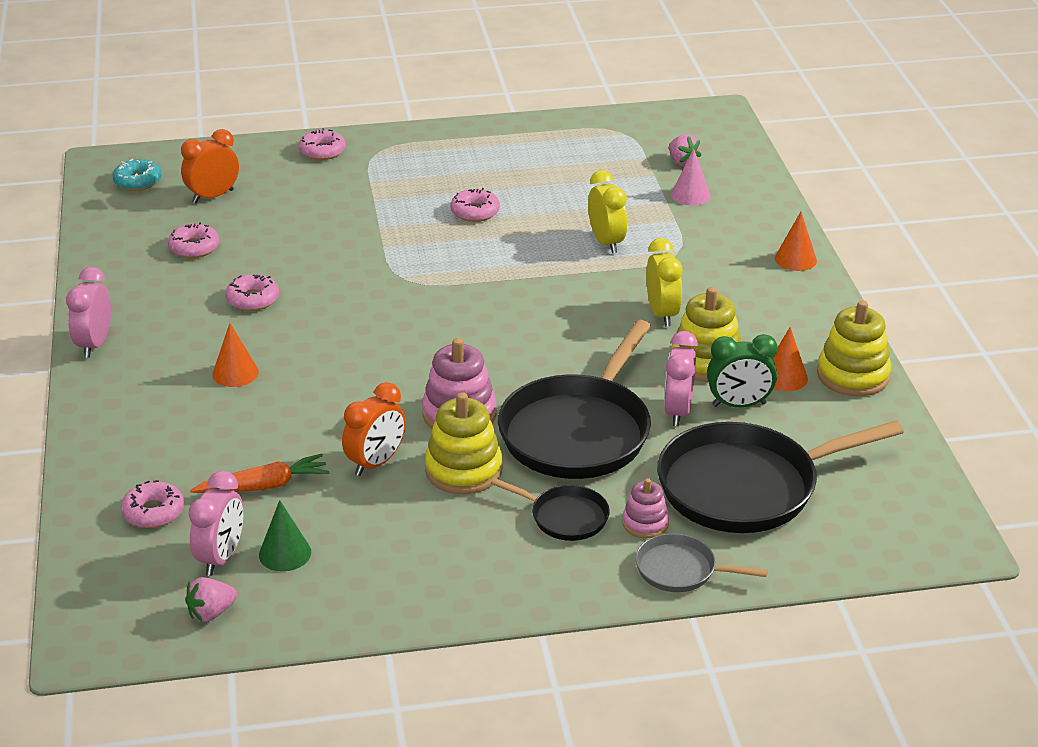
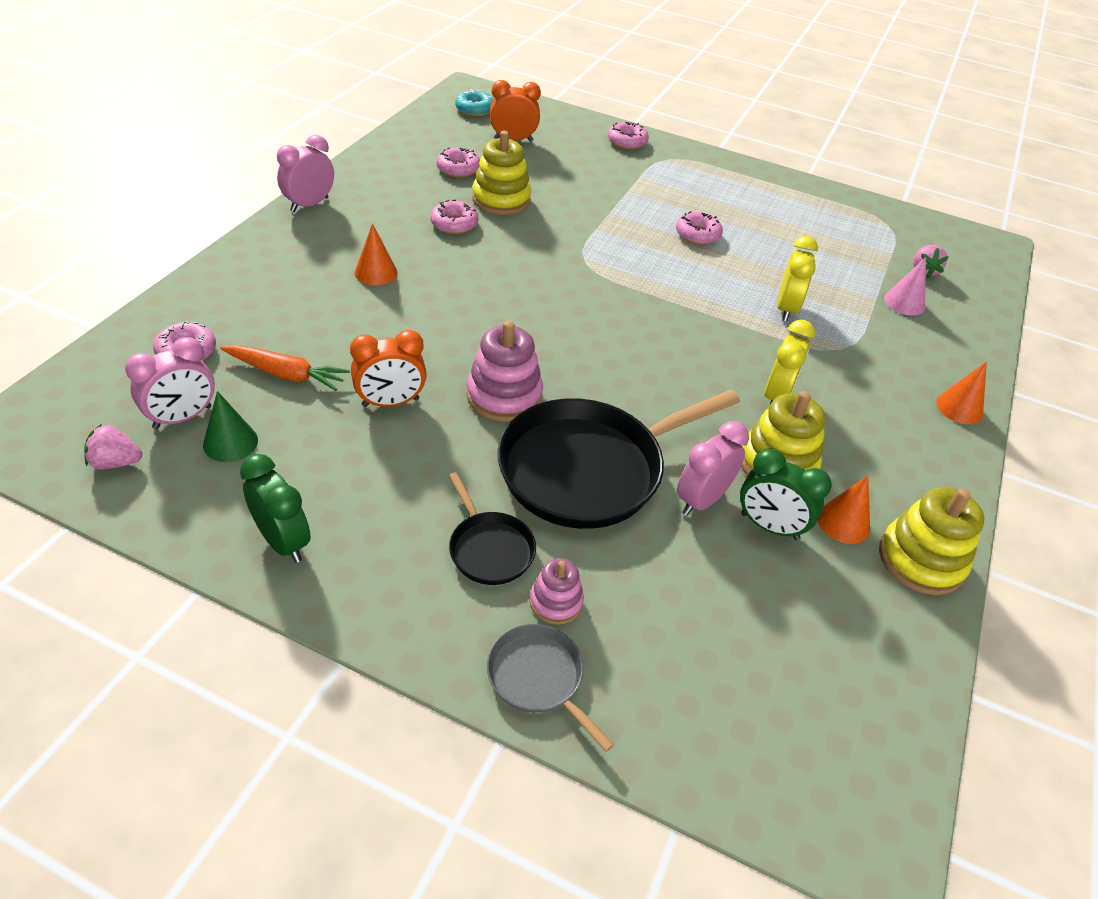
camera: 30 degrees right, 10 degrees up
yellow stacking toy [425,392,503,494] -> yellow stacking toy moved to [472,131,531,215]
black pan [657,421,904,533] -> none
none -> green clock [240,454,311,563]

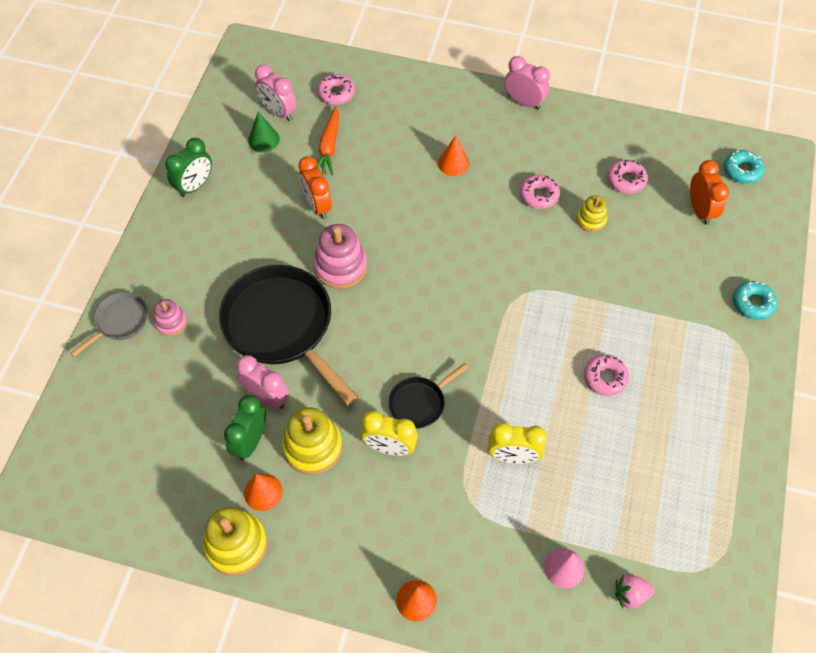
camera: 85 degrees right, 15 degrees up
pink strawberry [84,424,142,470] -> none
black pan [449,472,536,585] -> black pan moved to [388,363,468,429]
yellow stacking toy [472,131,531,215] -> yellow stacking toy [576,195,607,232], size x0.58
pink donut [608,122,649,149] -> turquoise donut [733,281,777,320]

